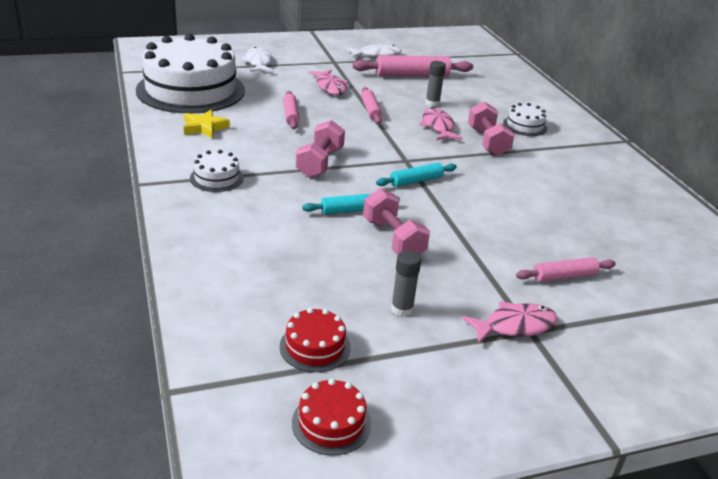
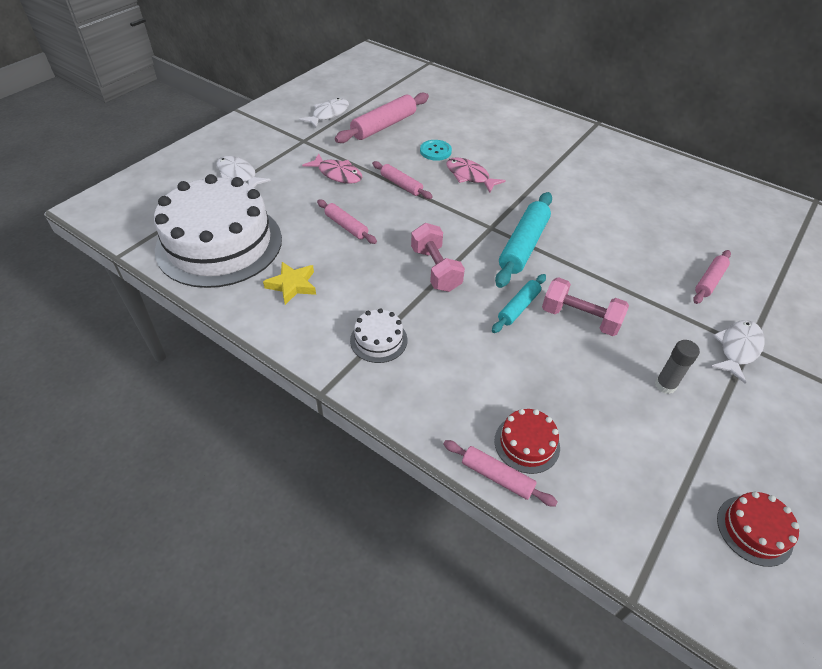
camera: 35 degrees left, 15 degrees up
red cake [280,308,351,372] -> red cake moved to [494,409,560,474]
turquoise rolling pin [376,163,457,187] -> turquoise rolling pin [495,192,552,288], size x1.72
grey glue stick [425,61,446,107] -> turquoise button [420,140,452,161]
pink fish [462,301,558,344] -> white fish [710,320,765,384]
pink dumbbell [468,102,515,156] -> none
white cake [503,103,547,136] -> none
none -> pink rolling pin [443,440,558,507]

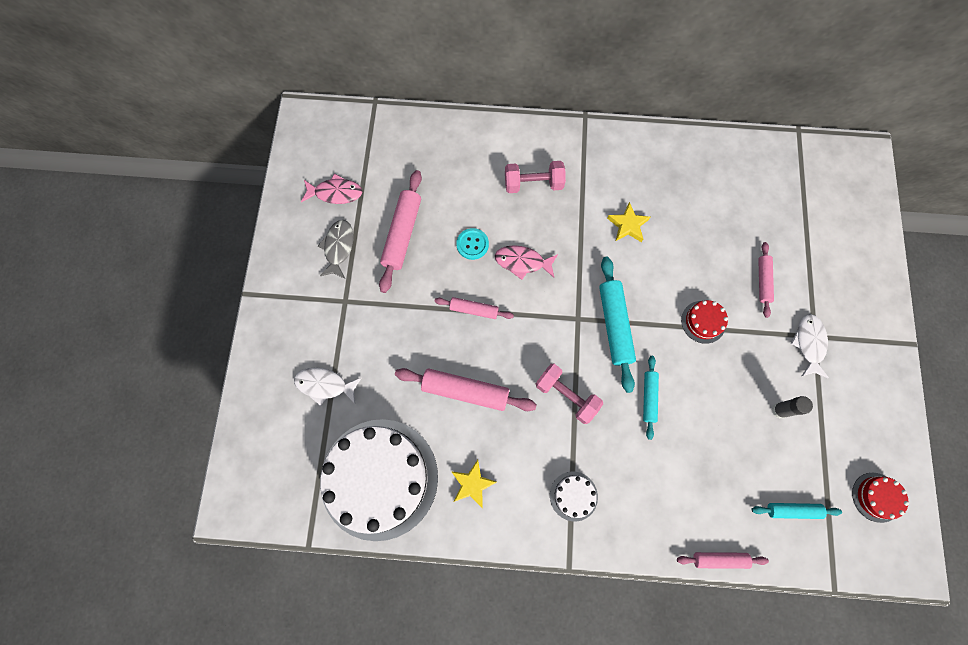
camera: 30 degrees left, 25 degrees up
white fish [299,98,349,128] -> grey fish [318,220,354,279]
pink fish [302,153,362,184] -> pink fish moved to [301,173,362,204]
pink rolling pin [317,199,377,244] -> pink rolling pin [395,368,537,411], size x1.72
red cake [494,409,560,474] -> red cake moved to [681,300,728,344]
pink dumbbell [542,277,629,336] -> pink dumbbell moved to [505,161,566,193]
none -> yellow star [607,202,650,242]
none -> turquoise rolling pin [752,503,842,519]

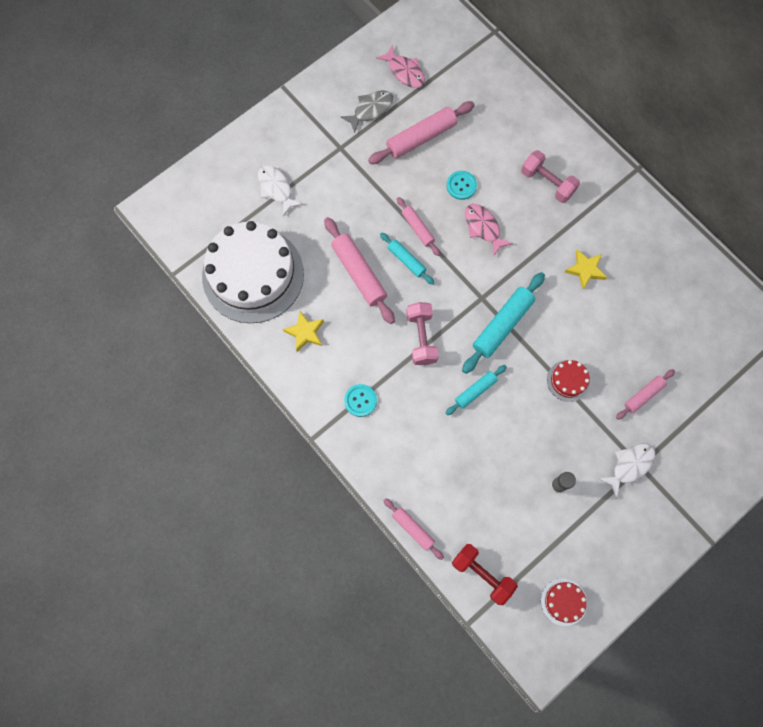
camera: 45 degrees right, 0 degrees up
white cake [550,471,598,522] -> turquoise button [344,384,377,417]
turquoise rolling pin [752,503,842,519] -> turquoise rolling pin moved to [380,233,434,285]
none -> red dumbbell [452,544,518,605]

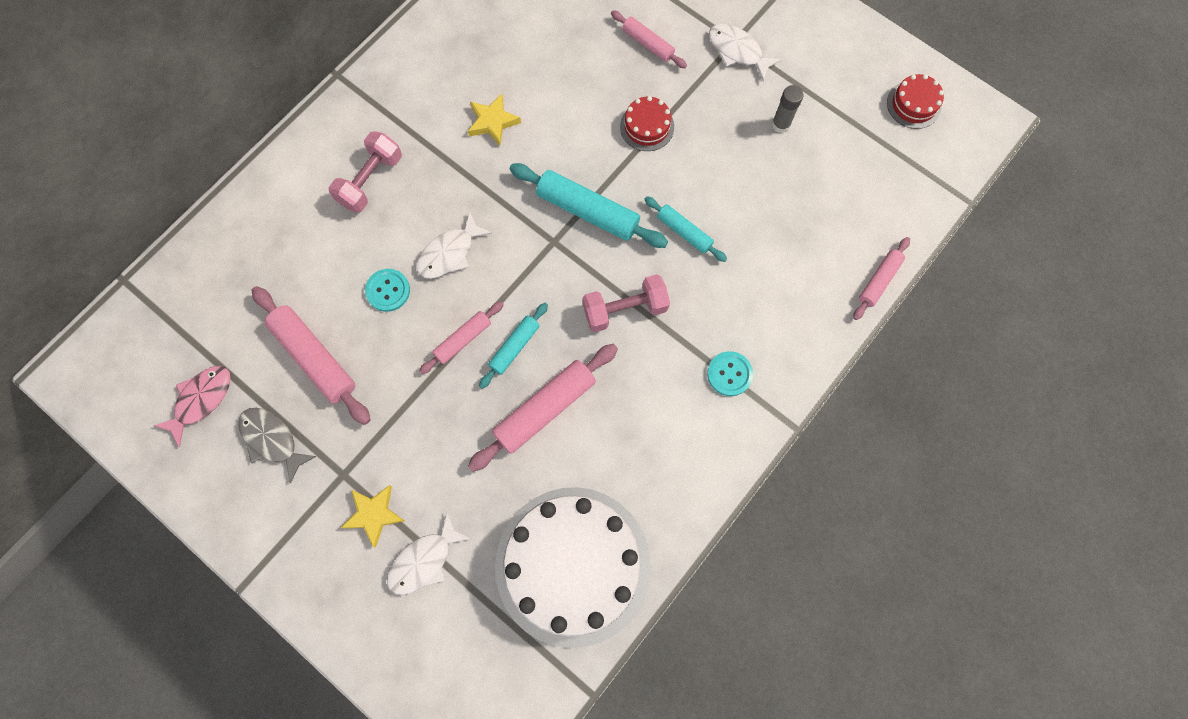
camera: 100 degrees left, 0 degrees up
yellow star [283,311,324,352] -> yellow star moved to [341,485,405,548]
red dumbbell [452,544,518,605] -> none
pink fish [465,204,513,255] -> white fish [417,211,492,279]

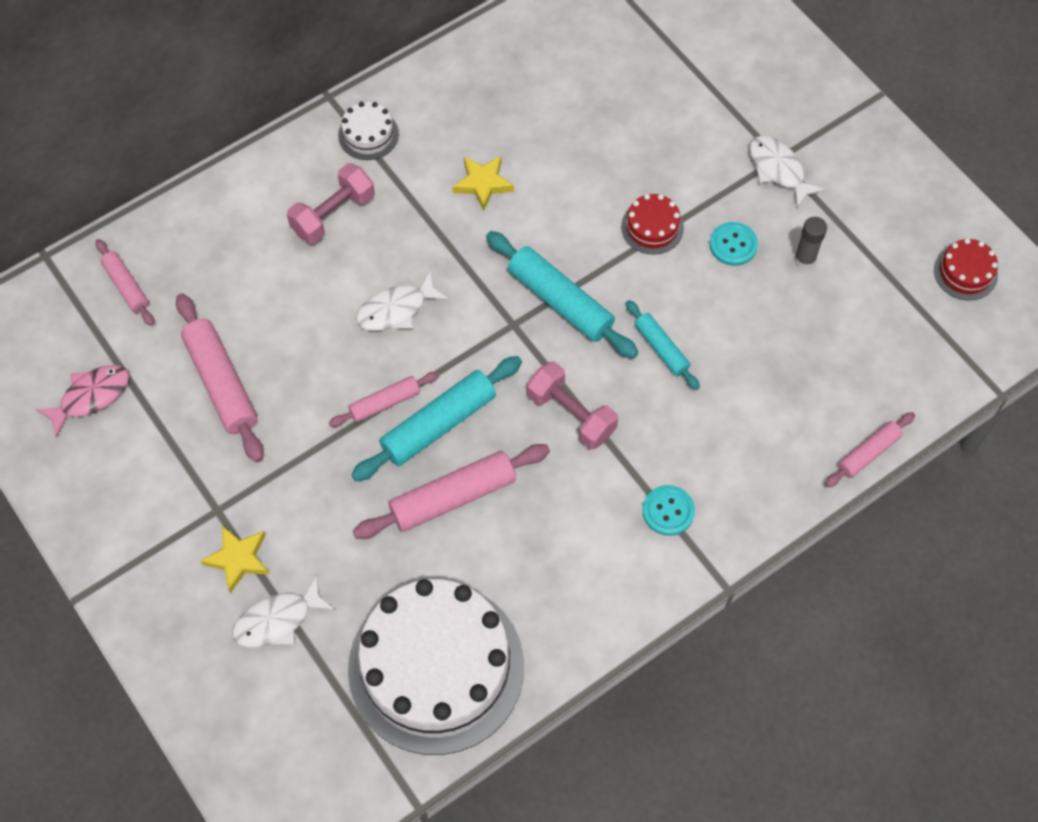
camera: 15 degrees right, 10 degrees down
grey fish [238,408,317,484] -> none
turquoise button [365,269,410,312] -> turquoise button moved to [710,222,758,266]
turquoise rolling pin [479,303,548,389] -> turquoise rolling pin [351,356,522,482], size x1.72
pink dumbbell [583,274,670,332] -> pink dumbbell turned 45 degrees clockwise [527,362,618,449]
pink rolling pin [611,10,687,68] -> pink rolling pin moved to [96,239,154,326]
none -> white cake [338,102,399,160]

